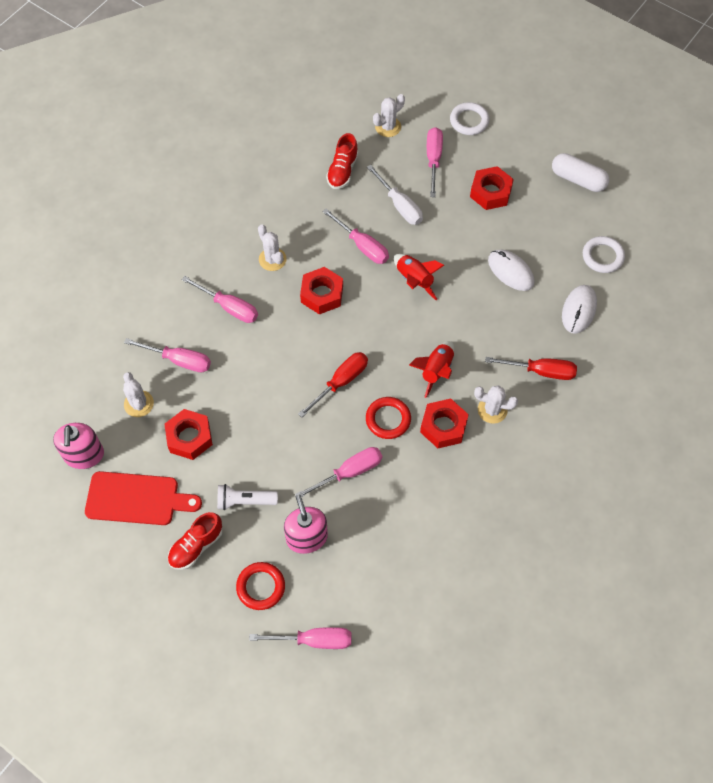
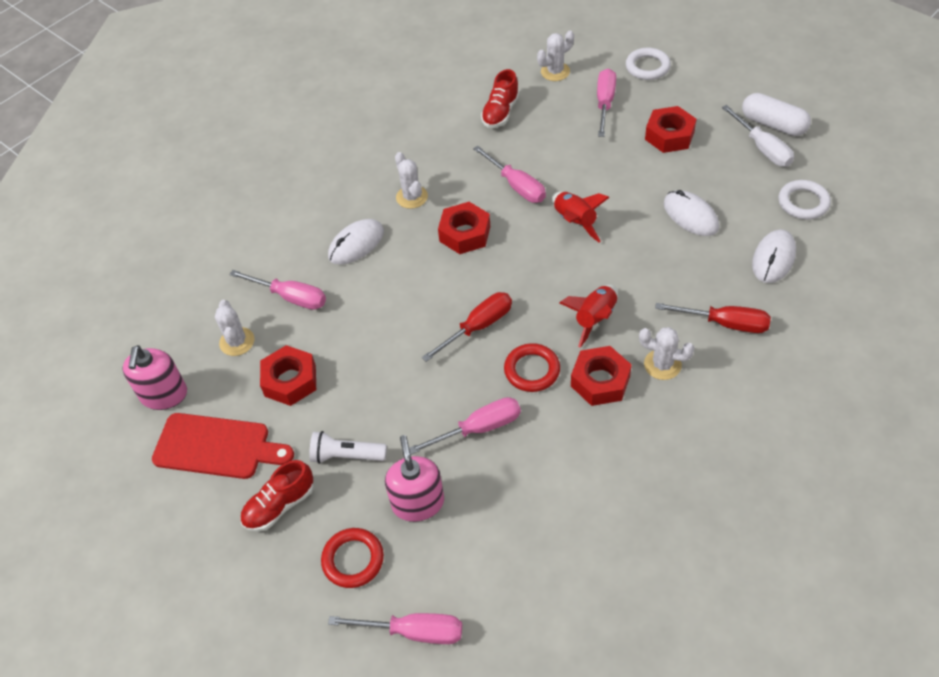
camera: 10 degrees right, 10 degrees down
pink screwdriver [181,276,258,323] -> white mouse [328,219,384,265]
white screwdriver [367,165,423,225] -> white screwdriver moved to [722,105,794,166]

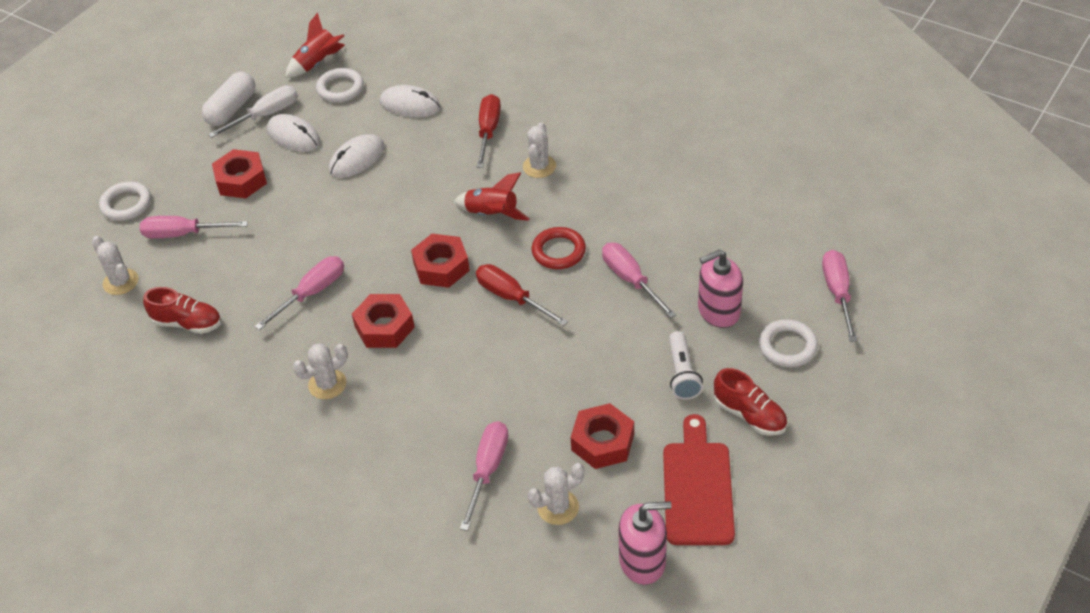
camera: 100 degrees left, 5 degrees down
red ring [321,528,384,588] -> white ring [759,319,818,367]
white mouse [328,219,384,265] -> white mouse moved to [267,114,321,152]
red rocket [552,192,610,242] -> red rocket moved to [285,12,345,78]
red nut [571,346,632,406] -> red nut moved to [411,234,470,288]

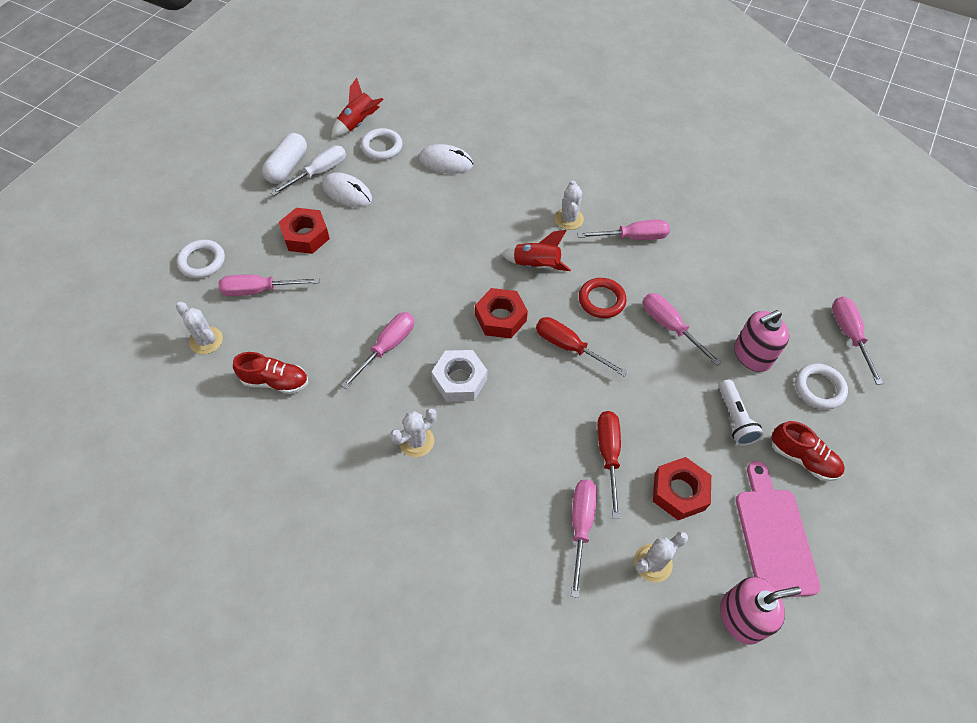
camera: 10 degrees left, 10 degrees up
white mouse [329,134,385,178] -> none
red nut [352,294,415,348] -> white nut [432,350,487,402]
red screwdriver [477,94,501,168] -> red screwdriver moved to [597,411,621,519]
red cutting board [663,414,735,545] -> pink cutting board [736,461,821,597]
none -> pink screwdriver [577,220,670,240]

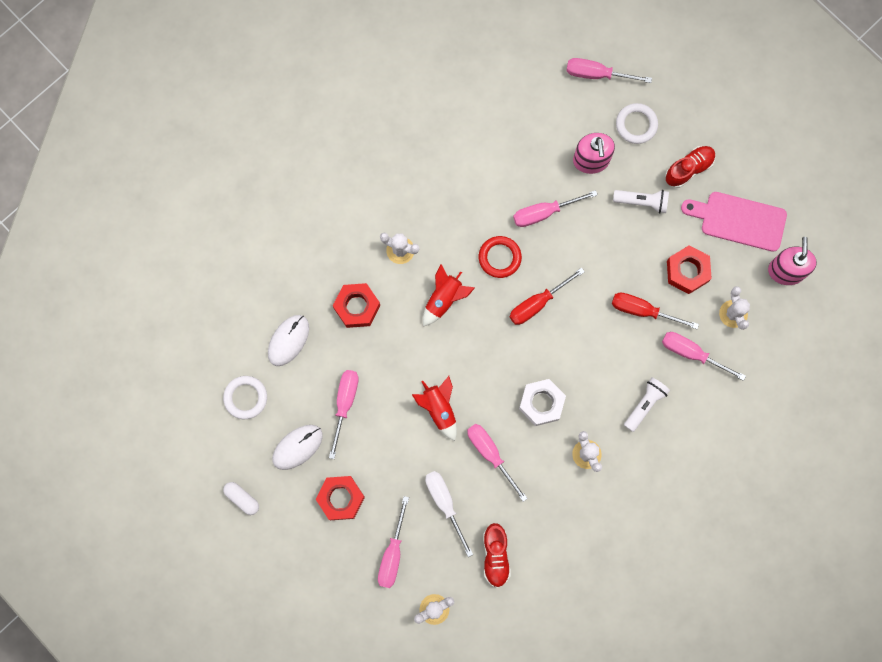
camera: 70 degrees left, 20 degrees up
white ring [177,240,225,278] -> none
red shoe [233,352,308,394] -> red shoe turned 150 degrees clockwise [483,523,511,588]
white capsule [262,133,307,184] -> white capsule [223,482,259,515], size x0.64
white screwdriver [270,145,346,196] -> white screwdriver moved to [425,471,473,557]
red rocket [332,78,383,137] -> red rocket moved to [412,376,457,441]
red nut [475,288,528,338] -> red nut moved to [333,283,380,328]
pink screwdriver [577,220,670,240] -> pink screwdriver moved to [329,370,359,459]
none -> white flashlight [624,377,670,432]

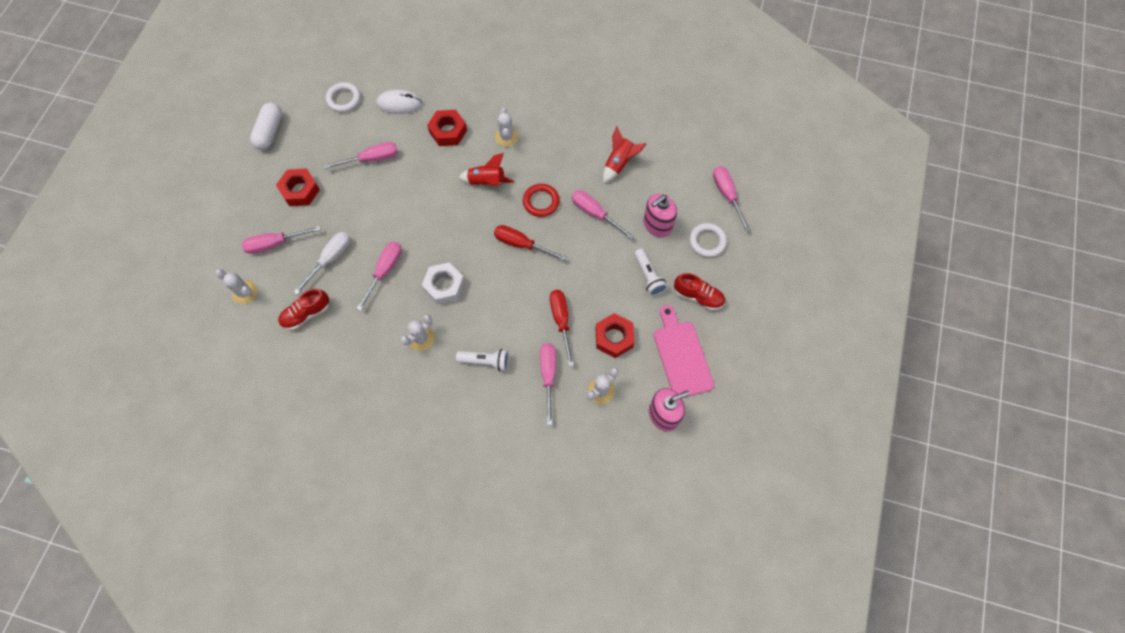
camera: 60 degrees right, 10 degrees down
white capsule [223,482,259,515] -> white capsule [250,102,282,150], size x1.56
white mouse [272,425,323,470] -> none
red rocket [412,376,457,441] -> red rocket moved to [603,127,646,183]

